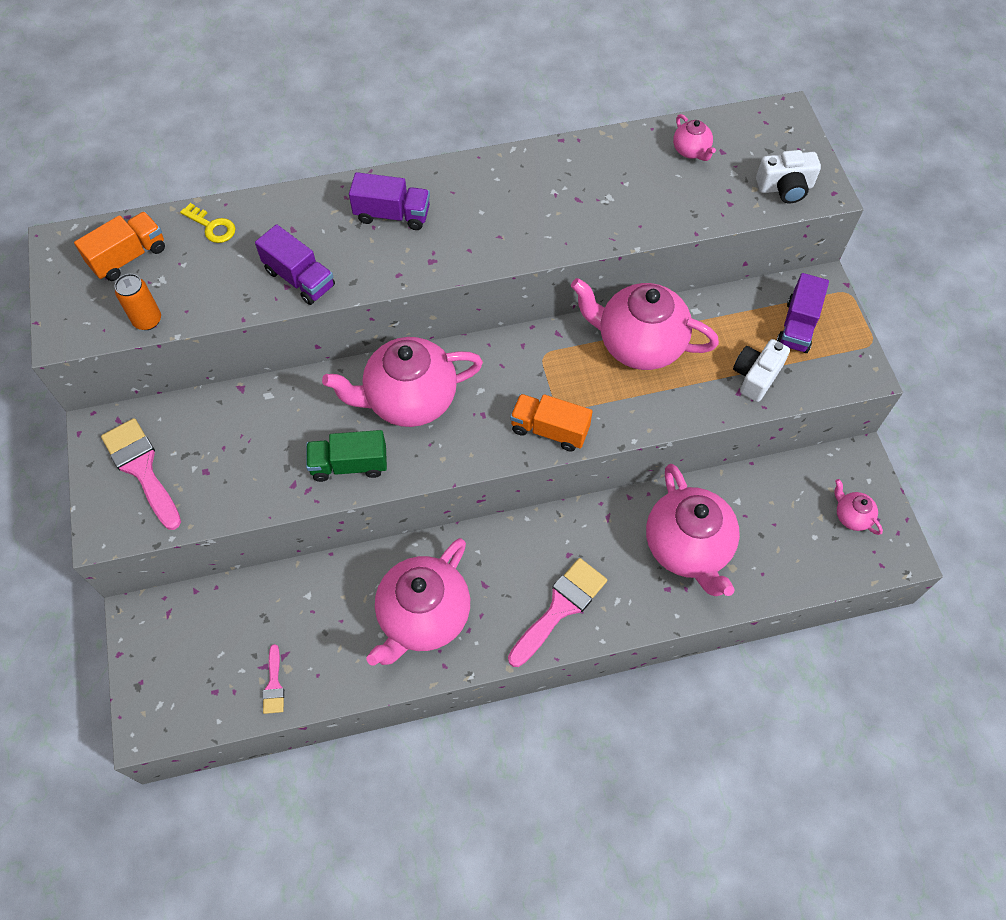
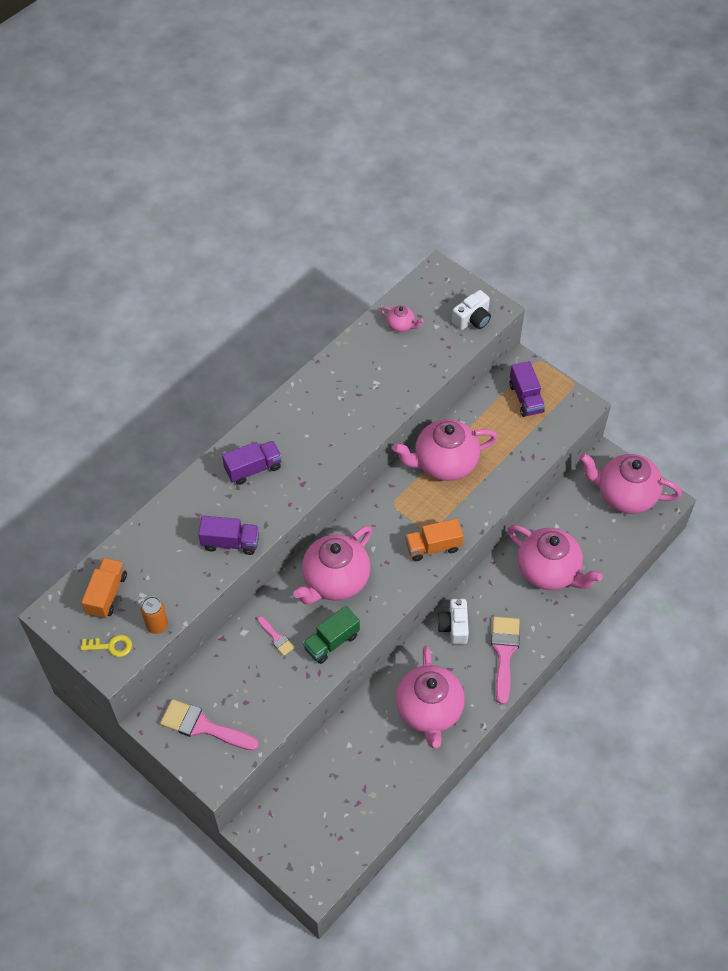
camera: 35 degrees left, 5 degrees down
yellow key [180,203,236,243] -> yellow key moved to [81,635,132,657]
pink brush [263,644,284,714] -> pink brush moved to [257,616,295,656]
white camera [733,339,790,402] -> white camera moved to [437,599,469,644]
pink teapot [834,479,883,535] -> pink teapot [580,453,682,514], size x2.25

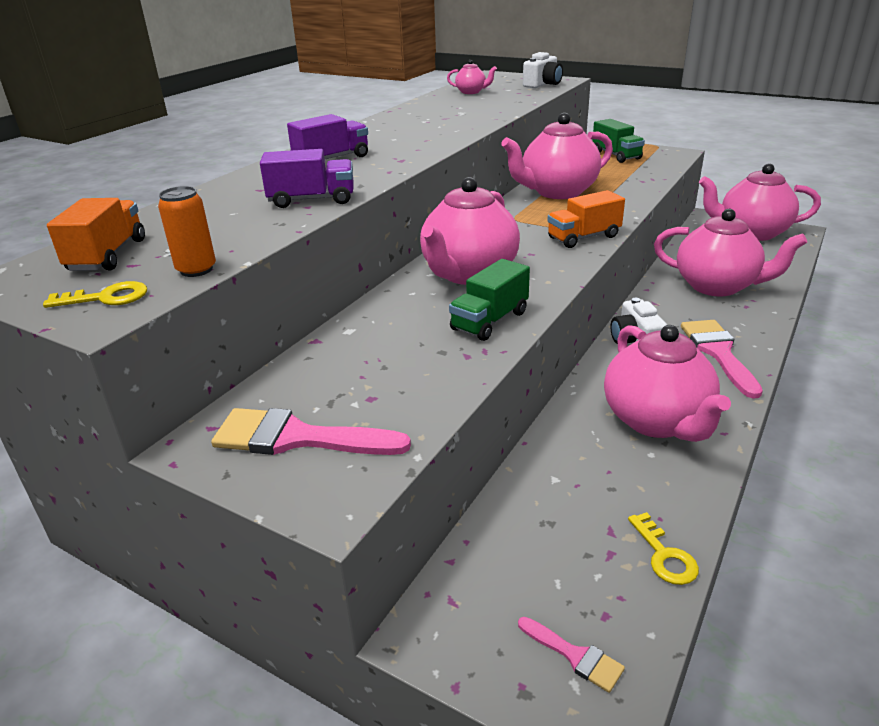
camera: 10 degrees left, 25 degrees down
pink brush [257,616,295,656] -> pink brush moved to [518,617,625,693]
purple truck [510,361,545,417] -> green truck [592,119,645,163]
none -> yellow key [628,512,699,585]

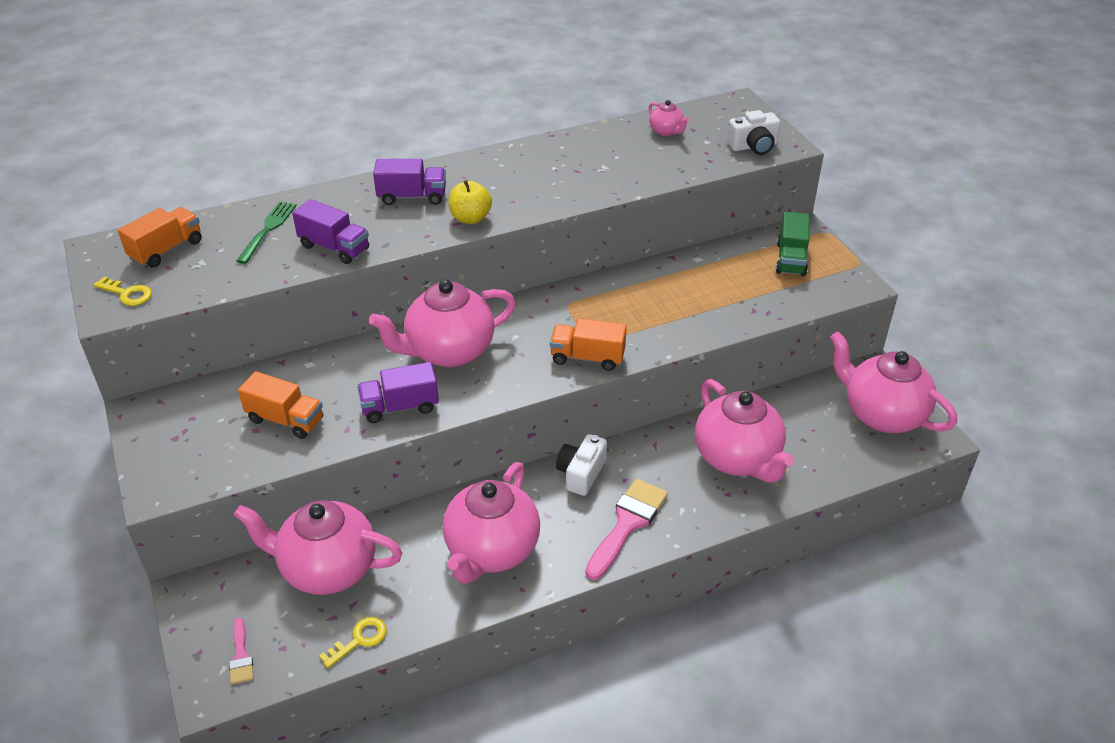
camera: 35 degrees right, 10 degrees up
orange can [158,186,216,277] -> none
pink brush [211,408,411,455] -> none
green truck [449,259,530,341] -> purple truck [357,362,439,423]
pink teapot [501,113,613,199] -> pink teapot moved to [234,500,402,595]
yellow key [628,512,699,585] -> yellow key turned 150 degrees counterclockwise [319,617,387,668]
none -> green fork [236,201,297,264]
none -> orange truck [238,371,323,439]
none -> yellow apple [448,180,492,224]

